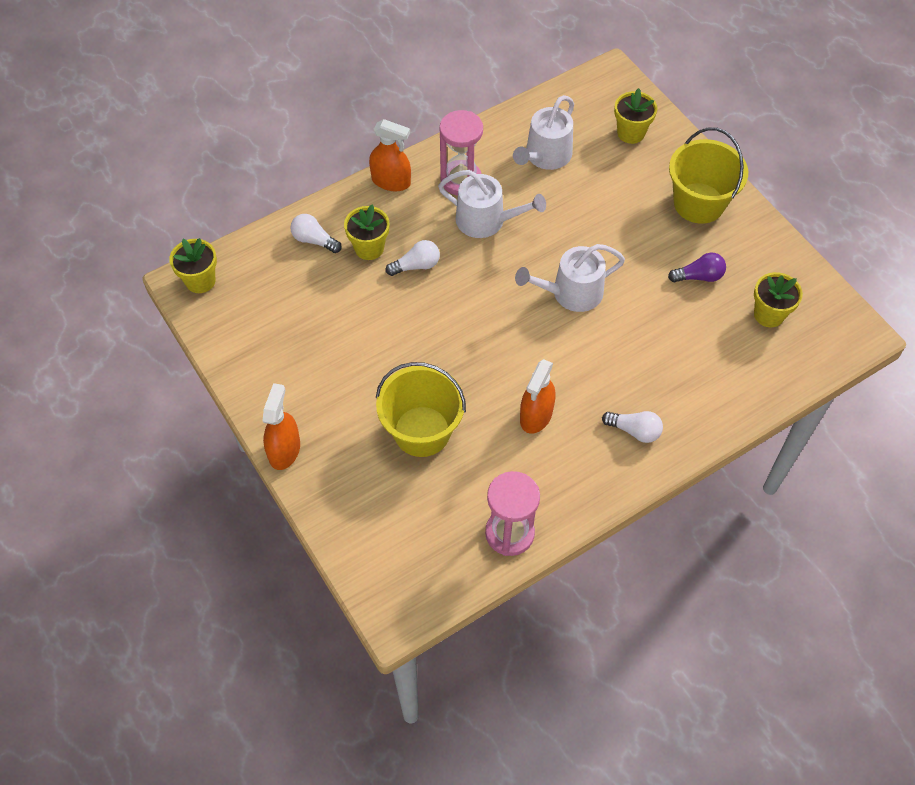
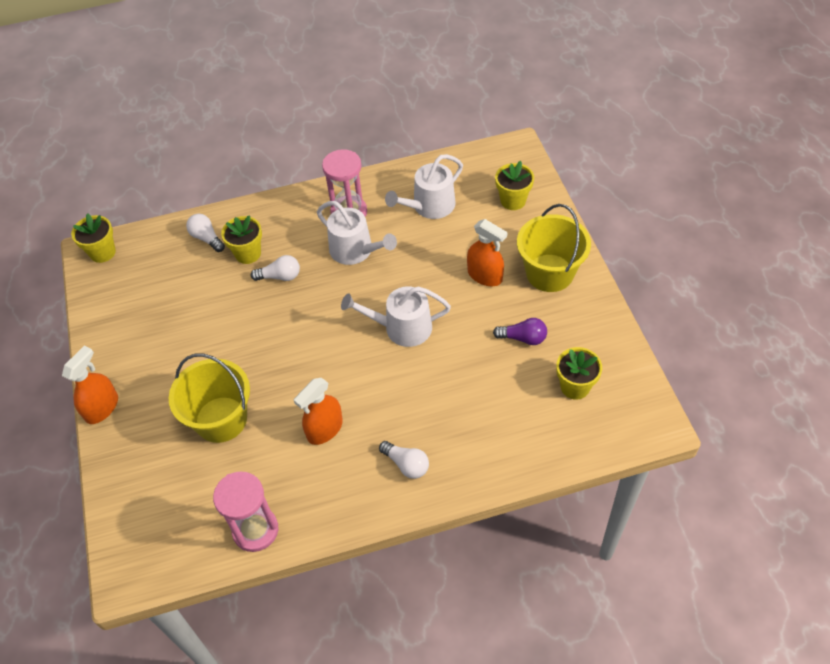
camera: 20 degrees right, 5 degrees down
orange spray bottle [369,119,411,191] -> orange spray bottle moved to [467,219,508,286]

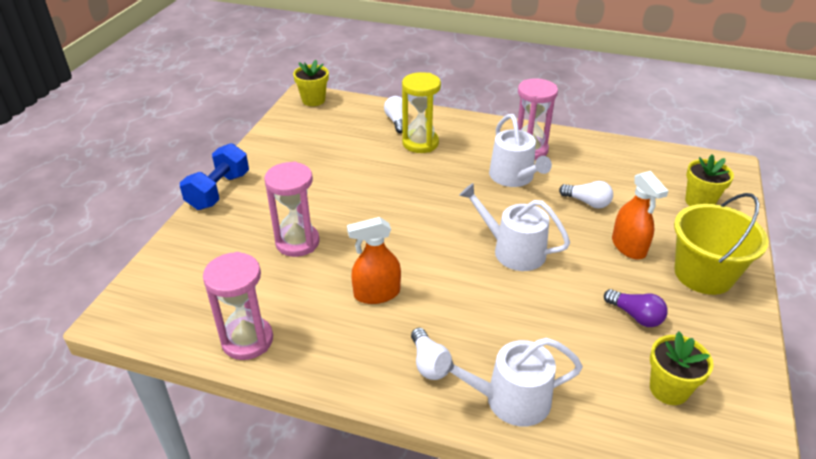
camera: 30 degrees right, 15 degrees down
orange spray bottle [62,345,118,424] -> blue dumbbell [180,143,249,210]
yellow bucket [169,353,250,443] -> pink hourglass [264,162,320,257]
yellow flower pot [221,215,262,264] -> yellow hourglass [402,72,441,153]
white light bulb [251,255,300,281] -> white light bulb moved to [559,181,613,208]
white watering can [385,154,463,219] -> white watering can moved to [434,338,583,427]

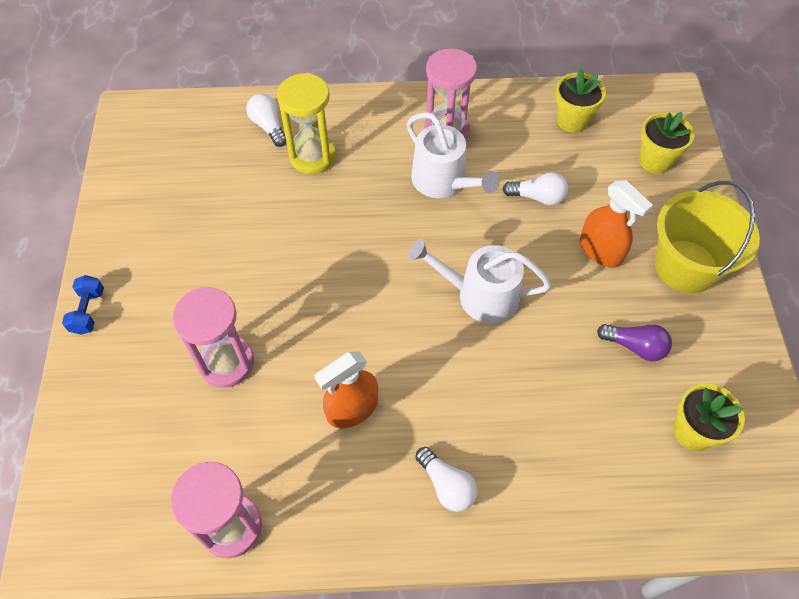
camera: 20 degrees left, 20 degrees up
blue dumbbell [180,143,249,210] -> blue dumbbell [62,275,104,335], size x0.57
yellow flower pot [293,60,329,106] -> yellow flower pot moved to [555,68,606,133]
white watering can [434,338,583,427] -> none

